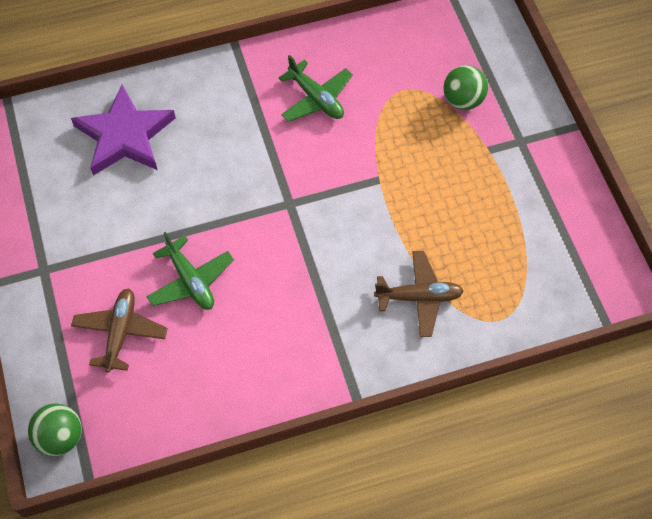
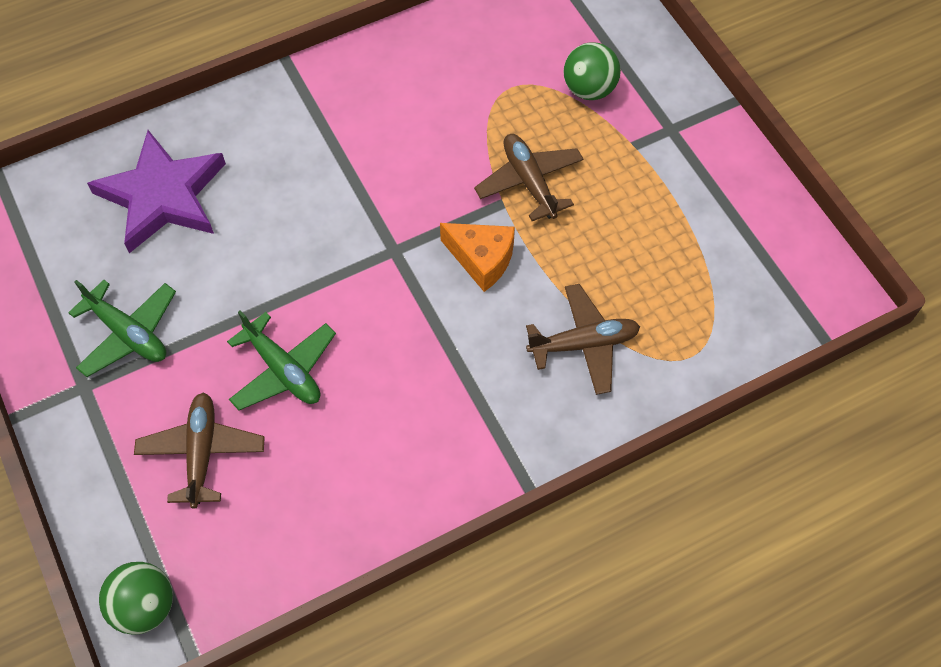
camera: 10 degrees left, 0 degrees up
green plane [279,55,353,122] -> green plane moved to [68,280,176,377]
none -> orange cheese [440,223,515,292]
none -> brown plane [474,134,584,221]

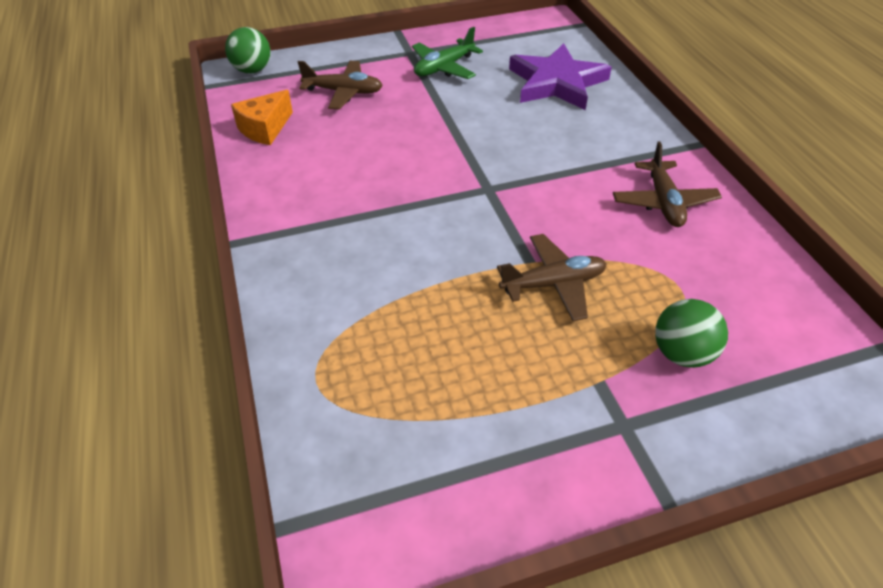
camera: 100 degrees right, 15 degrees down
green plane [227,310,336,410] -> none
orange cheese [440,223,515,292] -> orange cheese moved to [231,90,293,145]
brown plane [526,284,640,395] -> brown plane moved to [613,142,722,227]

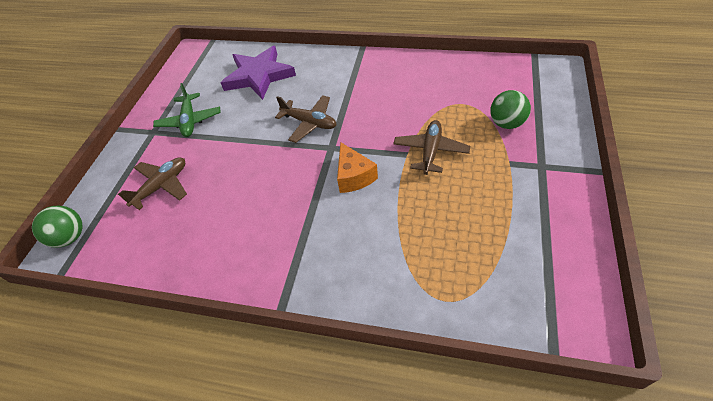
camera: 55 degrees left, 5 degrees up
orange cheese [231,90,293,145] -> orange cheese moved to [337,142,378,193]
brown plane [613,142,722,227] -> brown plane moved to [275,95,336,143]

